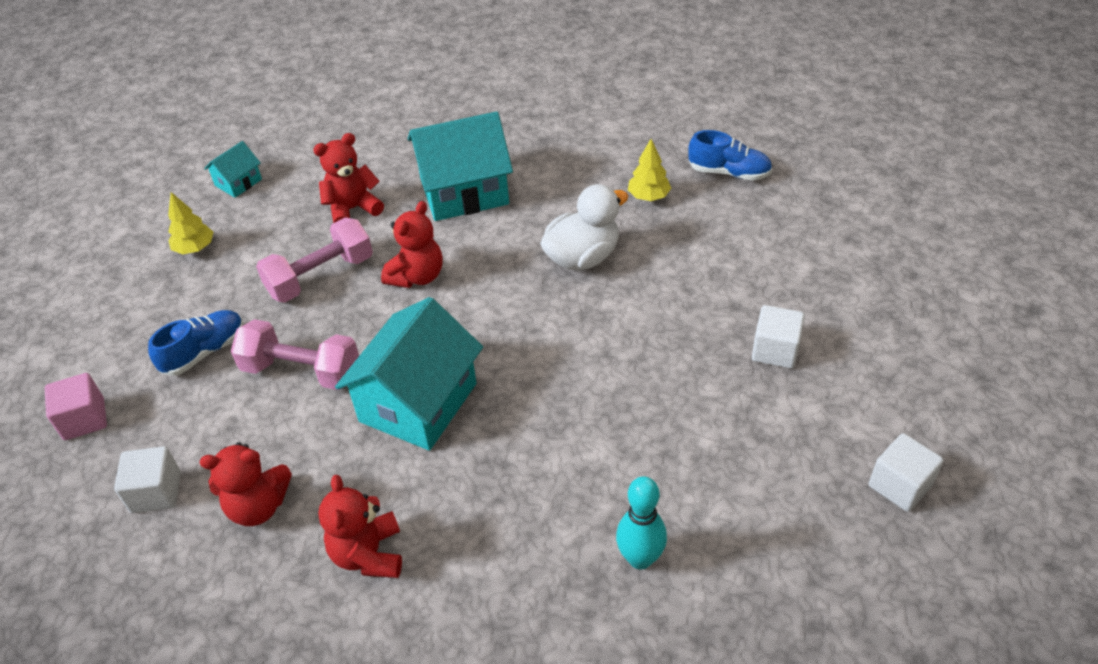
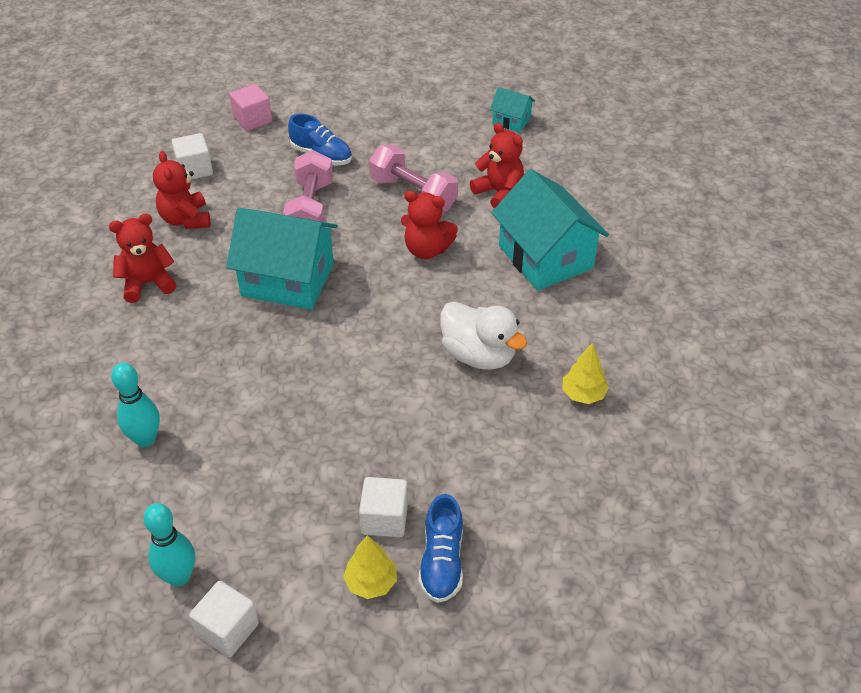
camera: 75 degrees right, 0 degrees up
yellow tree [168,192,213,254] -> yellow tree moved to [343,535,397,599]
blue shoe [688,130,772,181] -> blue shoe moved to [418,494,463,603]
none -> turquoise bowling pin [143,503,195,587]

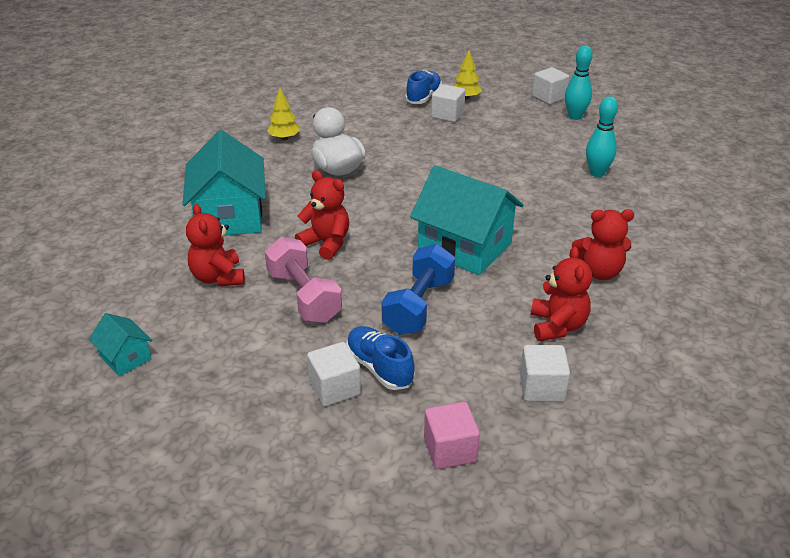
camera: 160 degrees left, 10 degrees down
pink dumbbell [283,150,333,227] -> blue dumbbell [382,244,455,335]
none -> white cube [307,342,361,406]

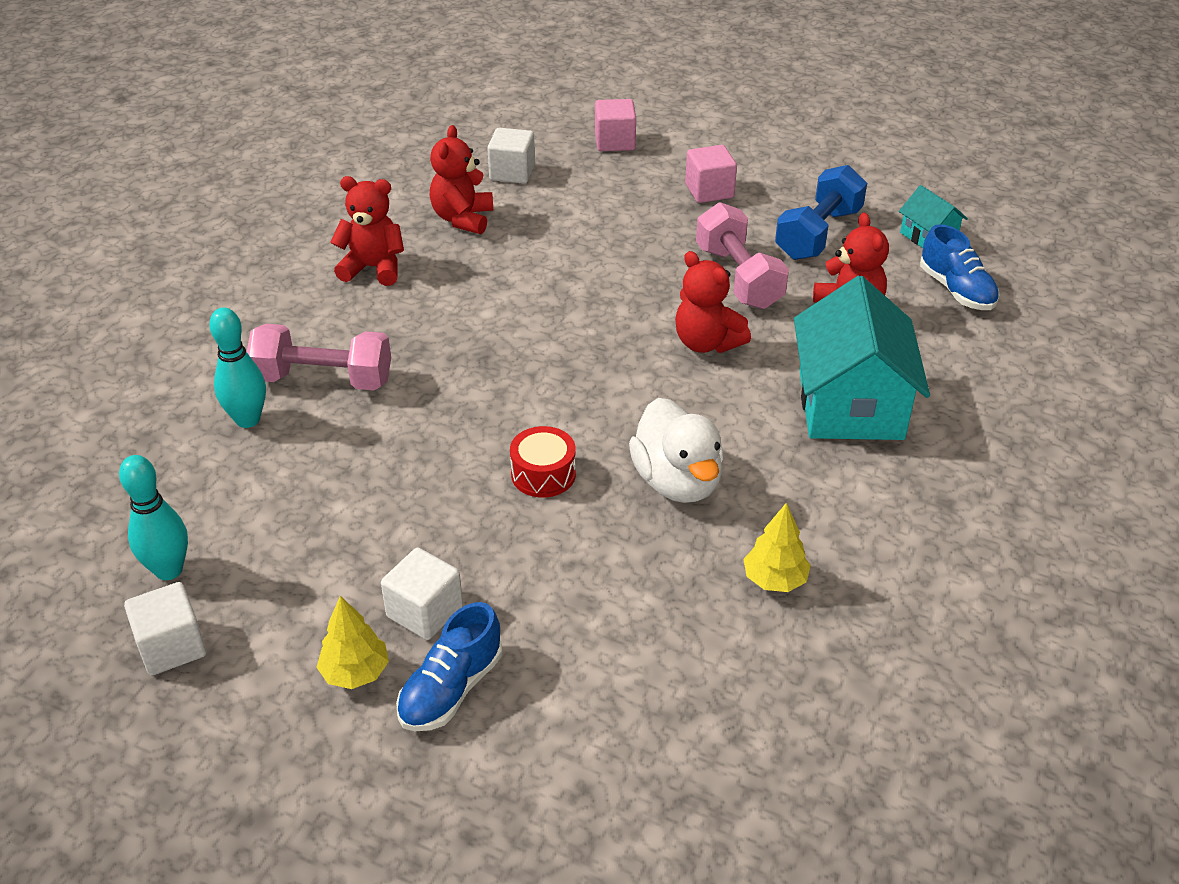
camera: 170 degrees left, 5 degrees up
white cube [307,342,361,406] -> pink cube [685,145,737,203]
blue shoe [346,326,415,390] -> blue shoe moved to [920,224,1000,310]
blue dumbbell [382,244,455,335] -> blue dumbbell moved to [775,165,867,260]
turquoise house [410,166,523,275] -> none
none -> pink dumbbell [247,324,391,390]
none -> red drum [510,426,576,498]

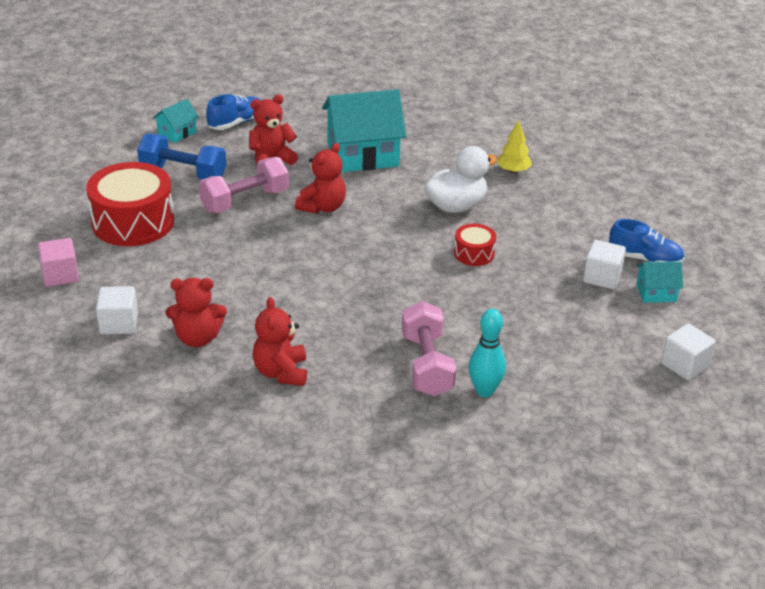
camera: 105 degrees left, 5 degrees down
turquoise bowling pin [119,455,188,580] -> none
yellow tree [316,596,389,689] -> turquoise house [637,262,683,303]
pink cube [685,145,737,203] -> red drum [86,162,174,246]

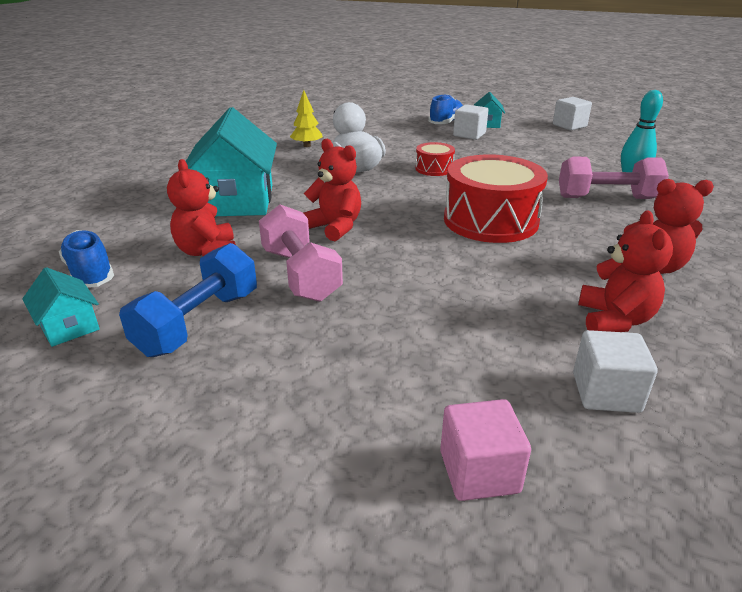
camera: 80 degrees left, 5 degrees down
red drum [86,162,174,246] -> red drum moved to [444,154,548,243]

